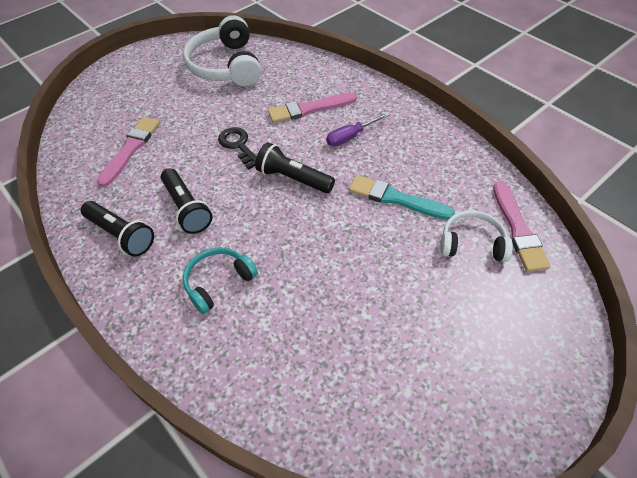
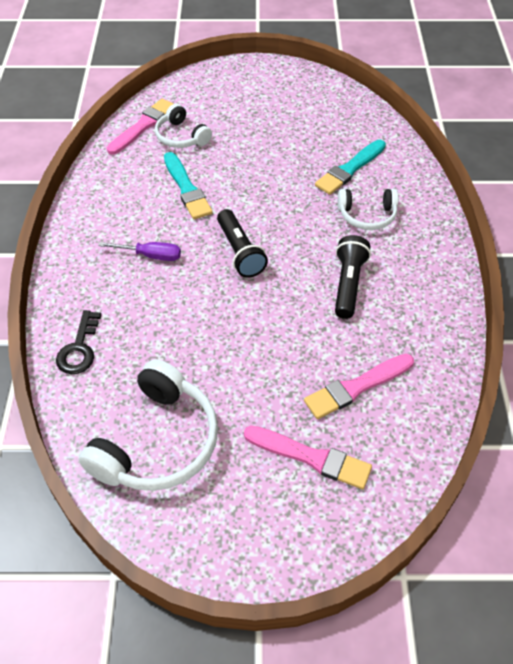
camera: 140 degrees left, 0 degrees up
black flashlight [81,201,154,257] -> none
turquoise headphones [183,247,258,314] -> white headphones [338,189,398,230]
black key [218,127,257,170] -> black key moved to [56,310,101,374]
pink brush [268,93,357,123] -> pink brush moved to [244,426,372,489]
none -> turquoise brush [315,140,386,195]

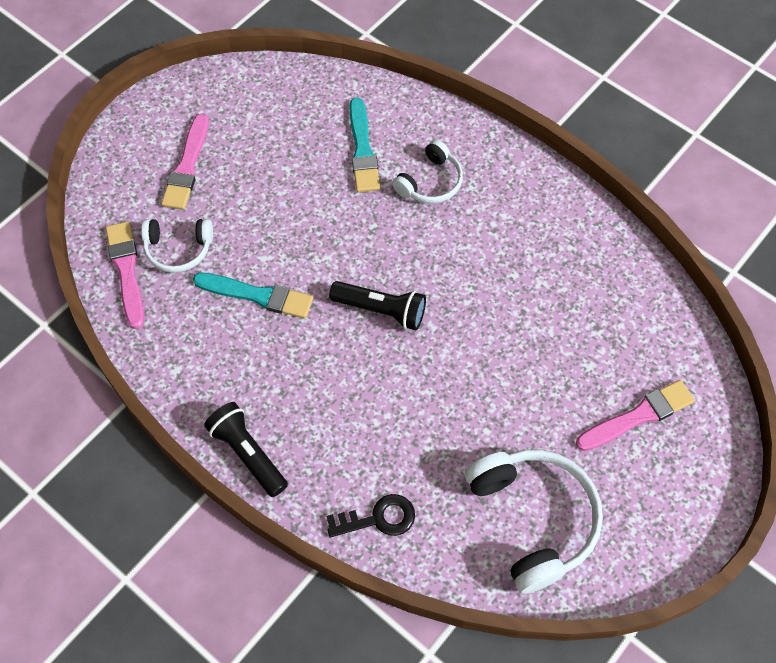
camera: 50 degrees left, 10 degrees up
black key [56,310,101,374] -> black key turned 60 degrees counterclockwise [326,494,415,537]
purple screwdriver [98,242,181,261] -> none
pink brush [304,354,414,419] -> pink brush moved to [161,114,209,210]
black flashlight [335,235,371,319] -> black flashlight moved to [204,402,288,497]

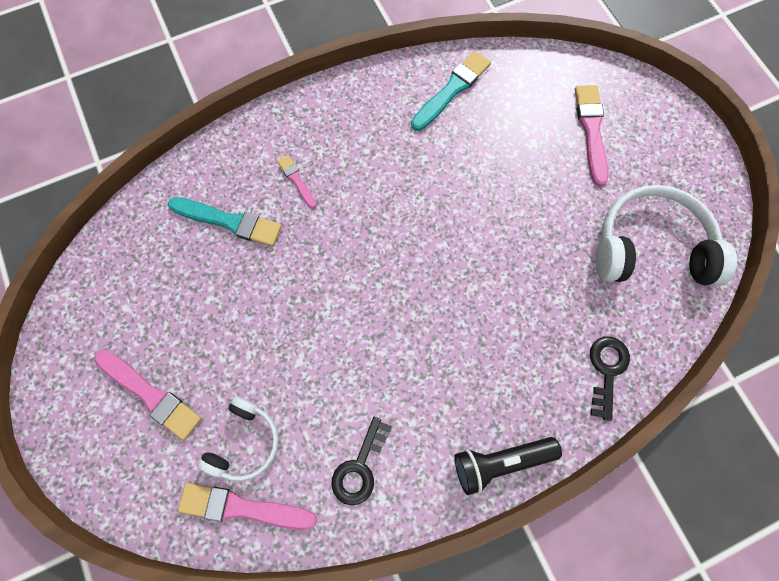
camera: 65 degrees left, 10 degrees up
turquoise brush [193,273,313,319] -> turquoise brush moved to [411,51,491,131]
black flashlight [329,281,426,330] -> none
white headphones [392,140,463,203] -> pink brush [277,155,317,209]
none -> black key [331,417,392,505]

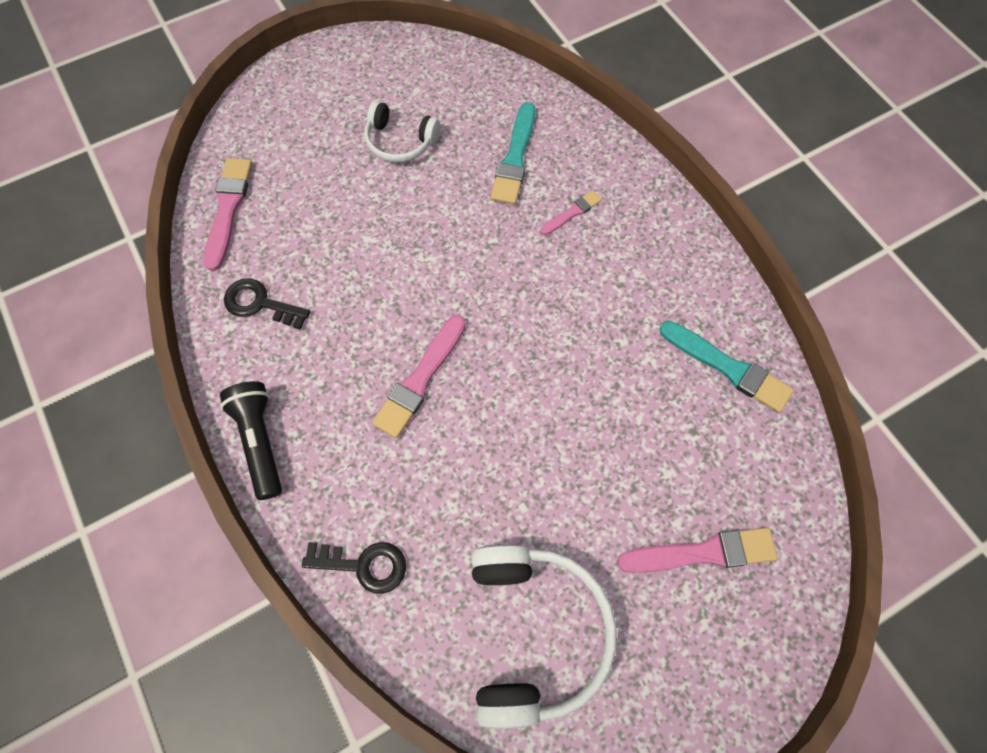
camera: 85 degrees right, 5 degrees down
pink brush [94,350,202,440] -> pink brush moved to [372,315,466,438]
white headphones [198,396,279,482] -> white headphones moved to [365,101,440,162]

